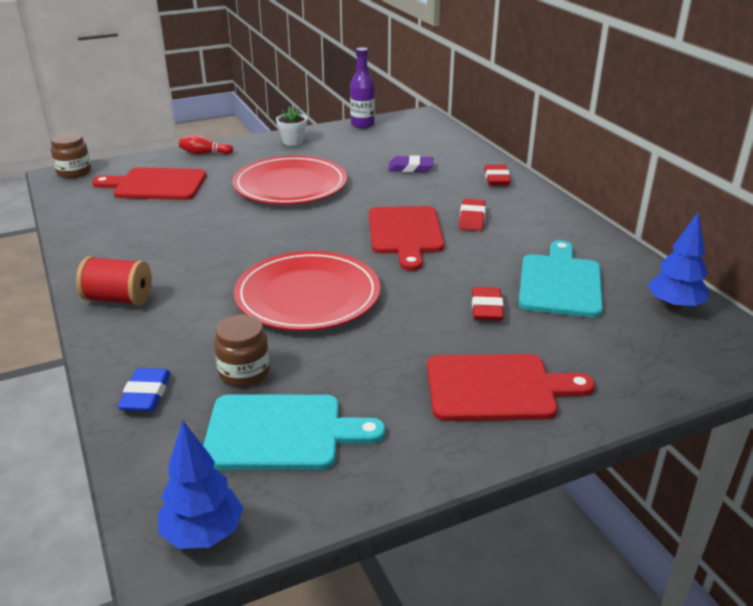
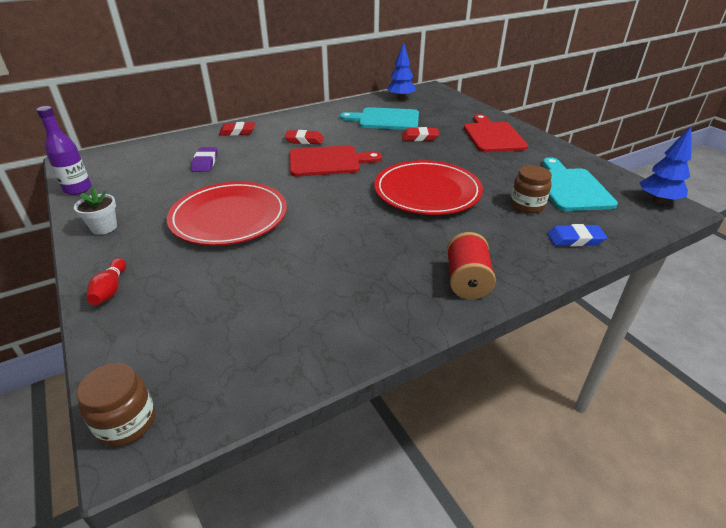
camera: 95 degrees left, 5 degrees up
red cutting board [92,167,207,200] -> none

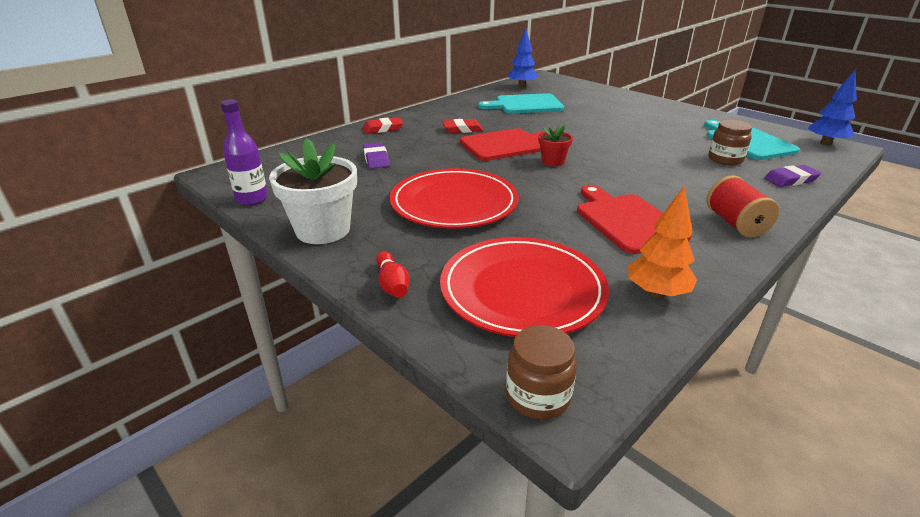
camera: 15 degrees left, 5 degrees down
white flower pot [74,188,117,235] -> white flower pot [269,138,357,244], size x1.89
red plate [374,160,483,215] -> red plate moved to [440,237,609,337]
red eraser [402,127,439,141] -> none
red cutting board [464,114,528,152] -> red cutting board moved to [577,185,692,254]
blue eraser [547,224,607,246] -> purple eraser [764,165,821,187]
none -> red flower pot [538,125,573,166]
none -> orange tree [628,187,697,298]

